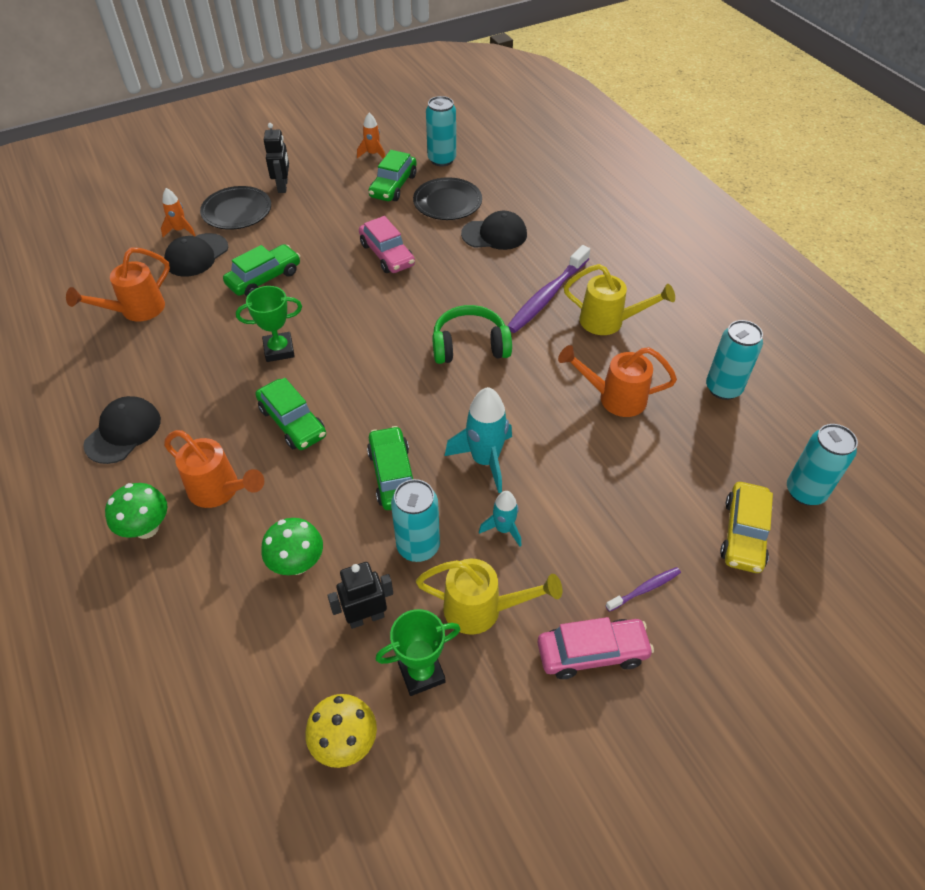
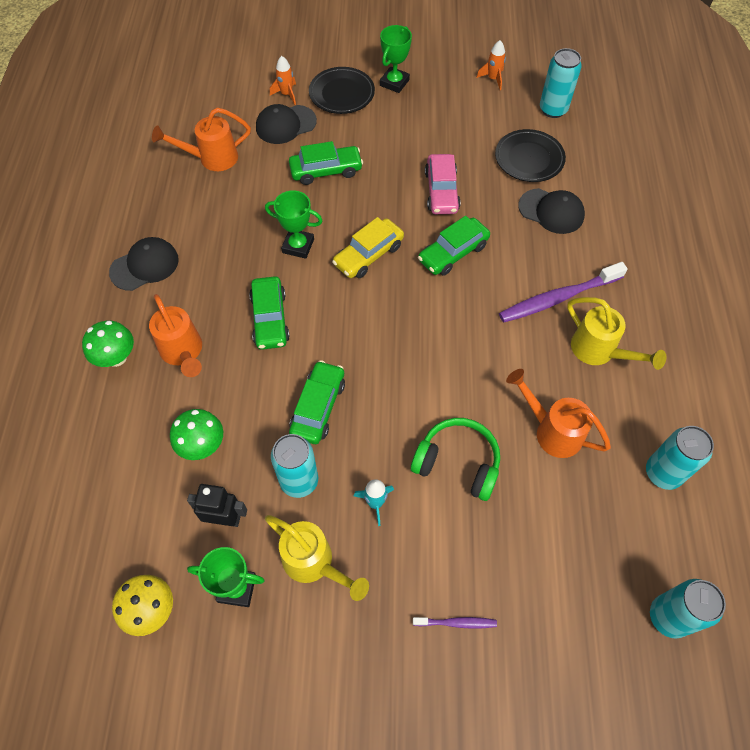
camera: 30 degrees right, 10 degrees up
black robot [264,123,289,193] -> green trophy [380,25,412,93]
green car [368,150,417,201] -> green car moved to [418,216,490,276]
green headphones [432,305,512,364] -> green headphones moved to [411,418,500,501]
turquoise rocket [445,387,512,493] -> none
pink car [538,617,654,679] -> none
yellow car [720,482,773,573] -> yellow car moved to [332,217,404,278]

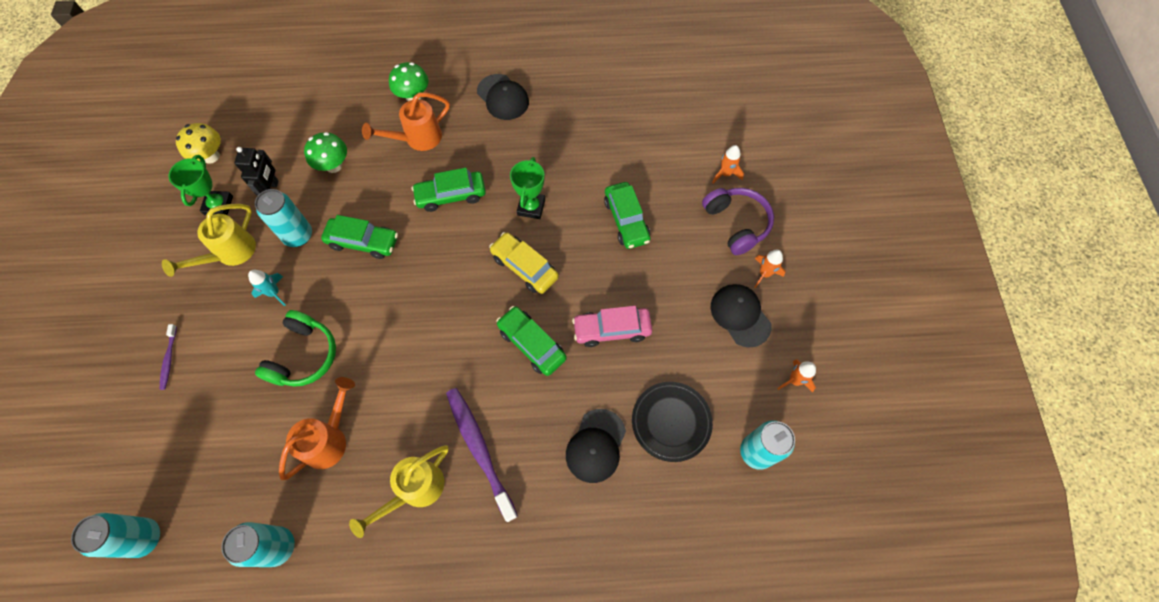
camera: 85 degrees right, 5 degrees up
orange watering can [152,108,251,171] -> none
black cap [256,104,317,144] -> black cap moved to [710,284,772,348]
black plate [309,67,375,114] -> purple headphones [702,188,774,255]
green trophy [380,25,412,93] -> orange rocket [755,250,785,288]

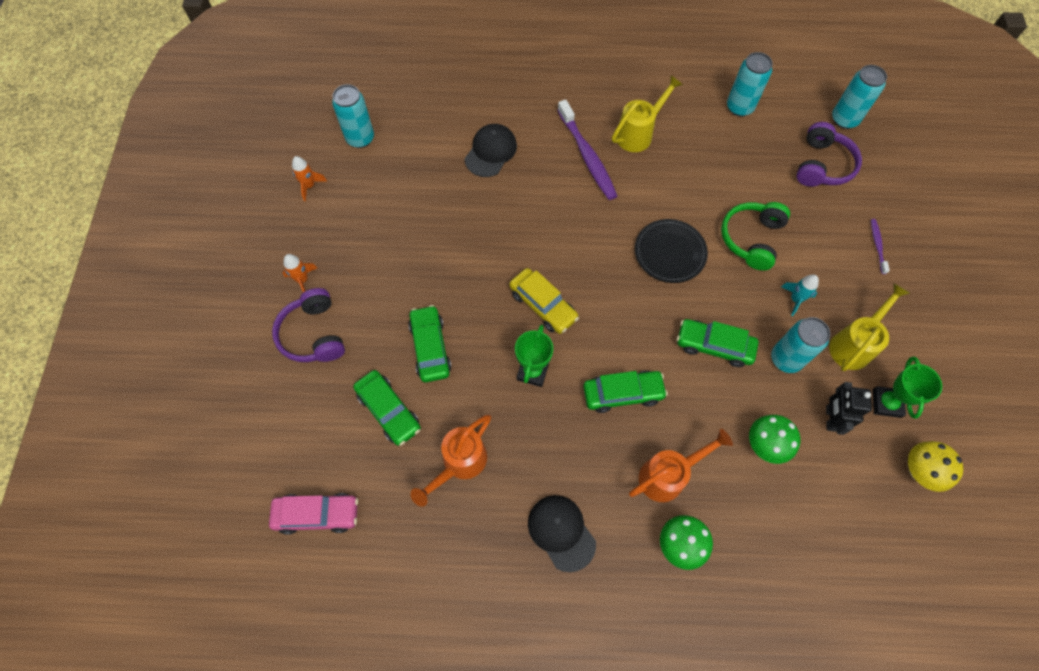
camera: 175 degrees left, 0 degrees up
orange watering can [279,377,355,480] -> orange watering can moved to [410,414,491,507]
green car [496,306,567,376] -> green car moved to [353,370,421,446]
pink car [572,306,652,347] -> pink car moved to [269,493,358,534]
black plate [632,382,713,462] -> black plate moved to [635,219,708,283]
black cap [710,284,772,348] -> none
orange rocket [712,145,744,184] -> none
none -> purple headphones [797,122,862,187]

